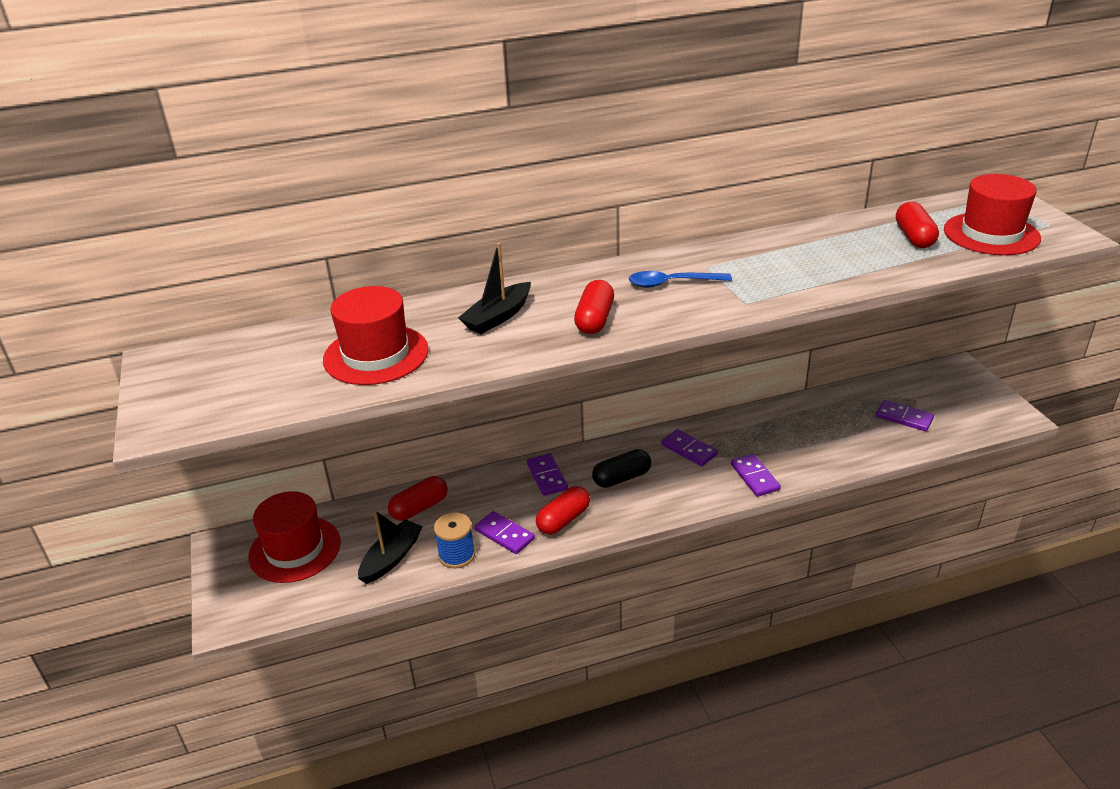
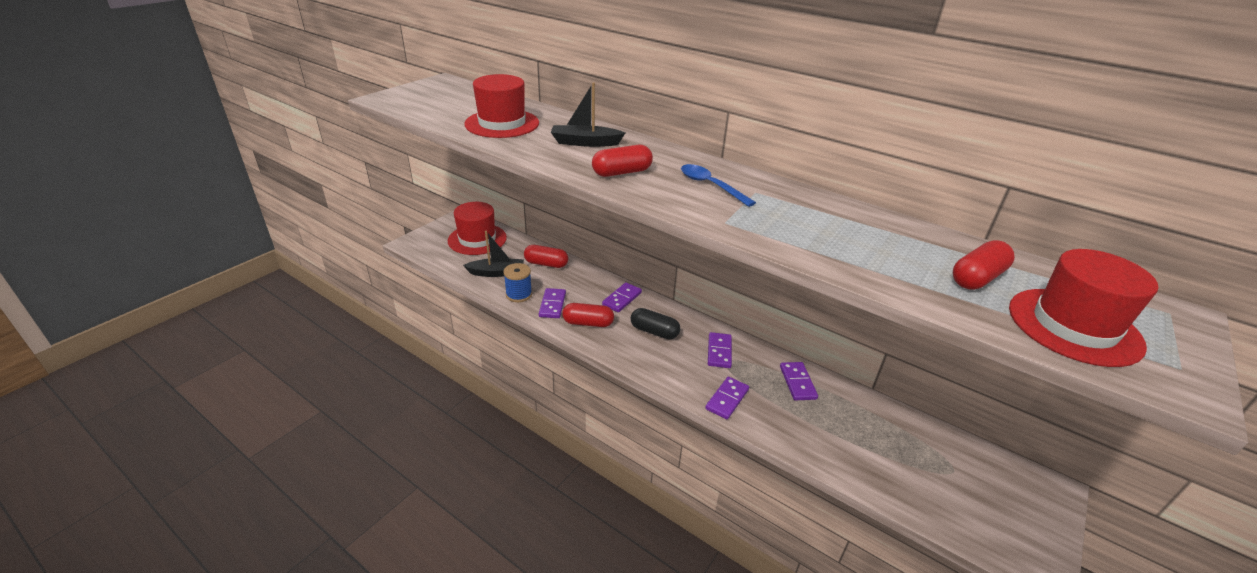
camera: 50 degrees right, 0 degrees up
purple domino [876,400,934,431] -> purple domino moved to [780,362,818,400]

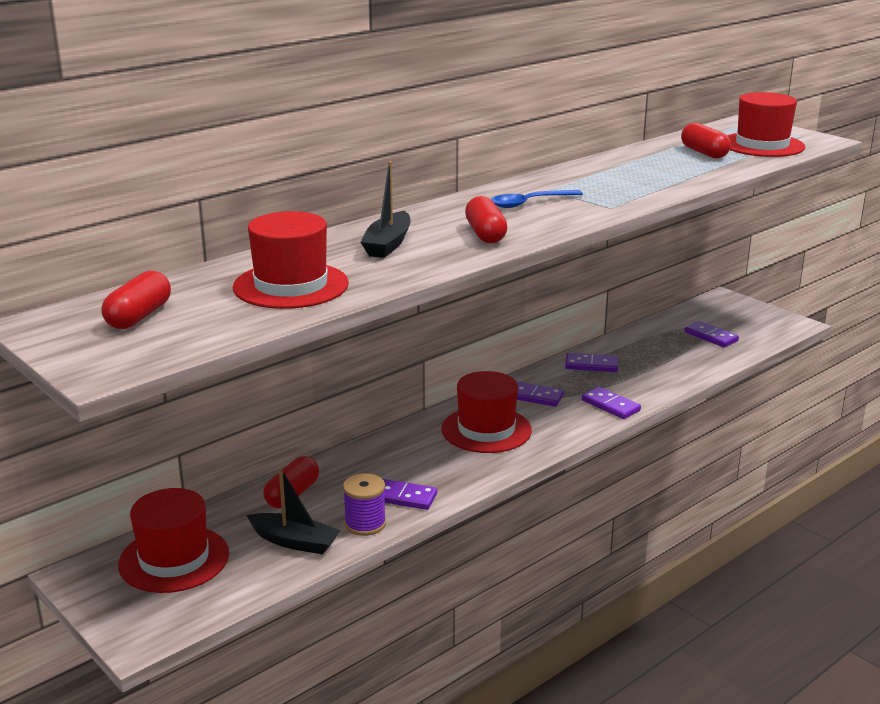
camera: 75 degrees left, 10 degrees down
black boat [463,231,524,277] -> black boat turned 105 degrees clockwise [246,468,341,555]
blue spool [503,263,532,302] -> purple spool [343,473,386,536]
red capsule [562,303,614,327] -> red capsule moved to [101,271,171,329]
purple domino [602,282,642,312] -> purple domino moved to [685,321,739,347]
black capsule [631,308,680,340] -> red hat [441,371,532,453]

